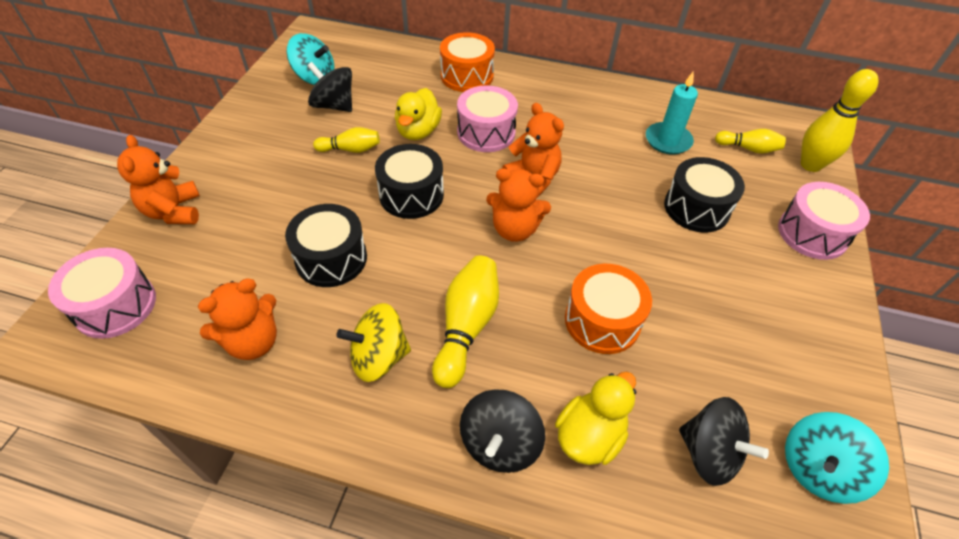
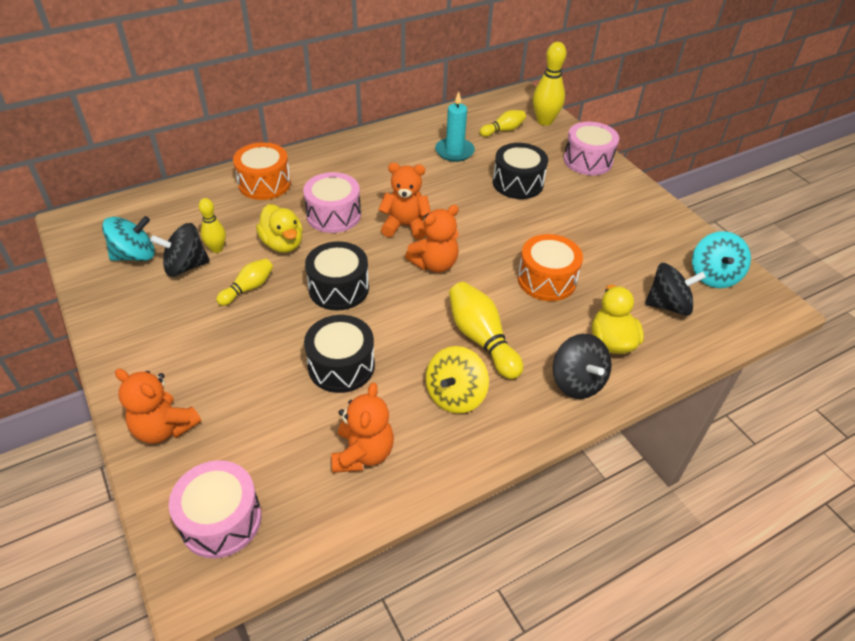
camera: 45 degrees left, 5 degrees down
none -> yellow bowling pin [199,198,226,253]

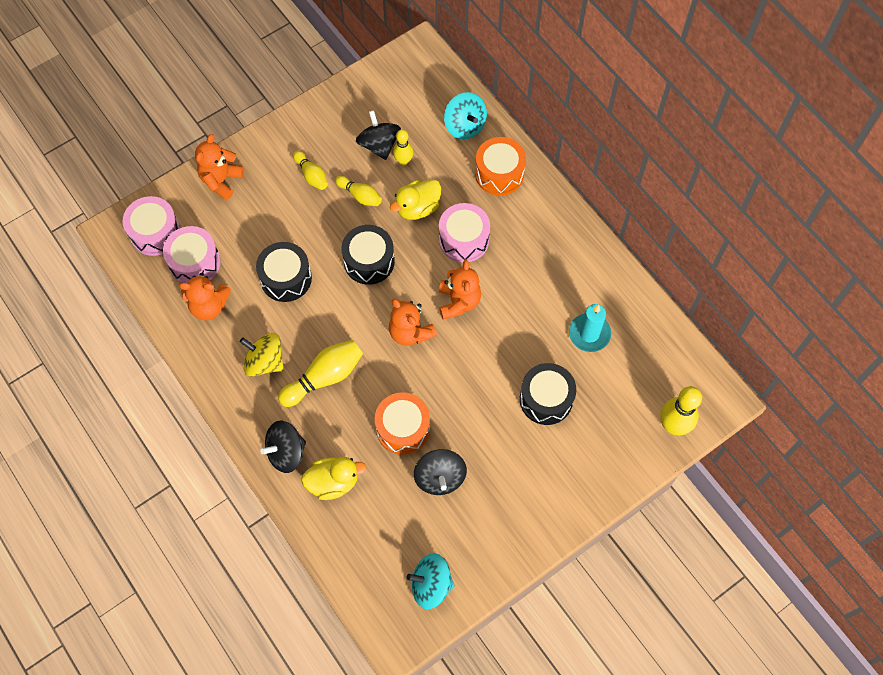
camera: 85 degrees right, 20 degrees up
turquoise spinning top [102,216,155,261] -> turquoise spinning top moved to [444,92,487,139]
yellow bowling pin [480,110,526,137] -> yellow bowling pin moved to [293,151,328,190]
pink drum [564,122,619,175] -> pink drum moved to [163,226,221,283]
black spinning top [645,263,706,316] -> black spinning top moved to [414,449,467,495]

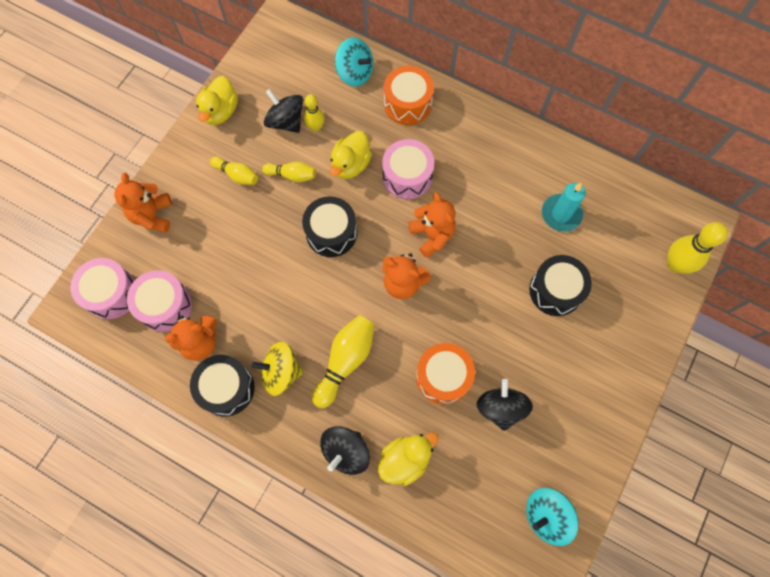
camera: 25 degrees left, 5 degrees up
black drum [256,242,312,302] -> black drum moved to [190,355,255,417]
black spinning top [414,449,467,495] -> black spinning top turned 150 degrees counterclockwise [477,379,533,431]
none -> yellow duck [196,76,238,125]

